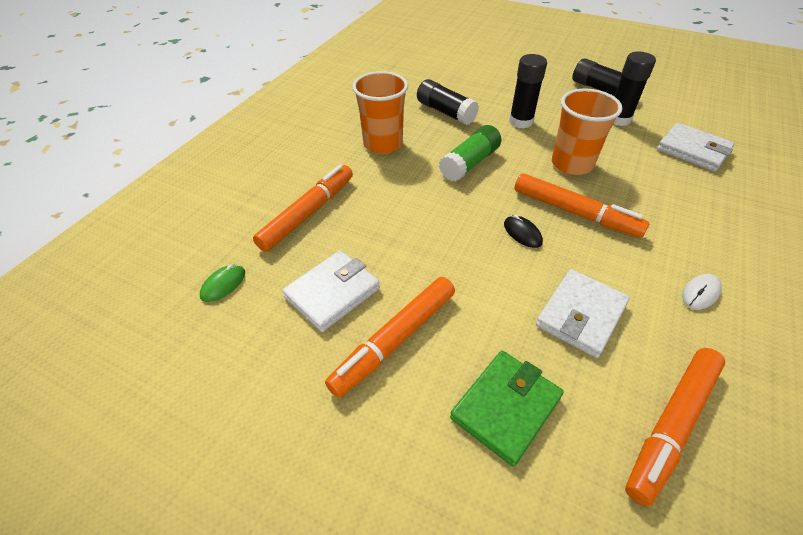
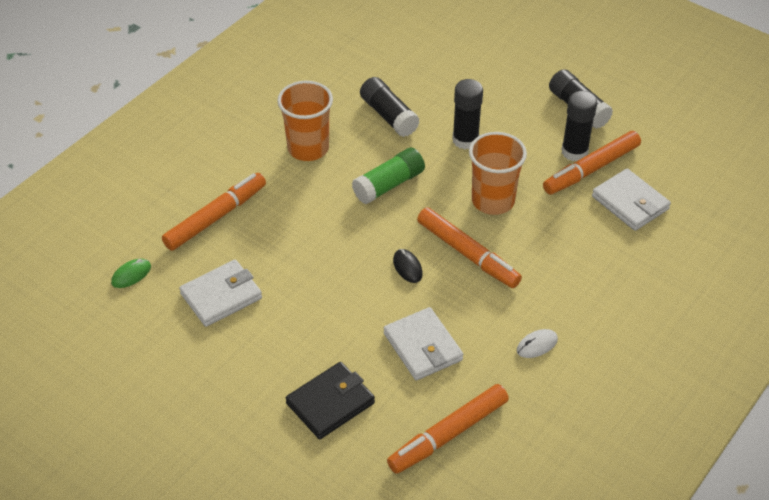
camera: 10 degrees right, 0 degrees up
orange marker [325,277,455,398] -> orange marker moved to [543,131,641,195]
green wallet [450,351,564,467] -> black wallet [286,362,375,439]
white wallet [536,269,630,358] -> white wallet turned 75 degrees counterclockwise [384,307,463,380]

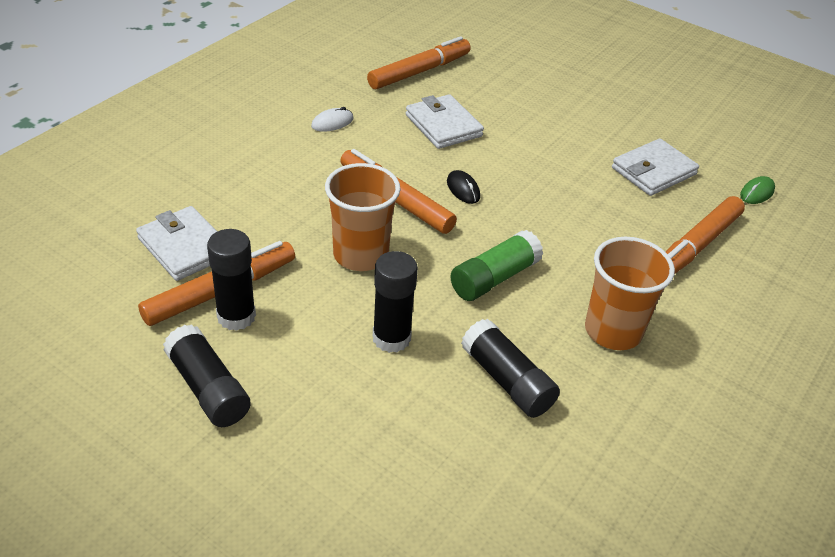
camera: 175 degrees right, 5 degrees down
black wallet [286,362,375,439] -> none

